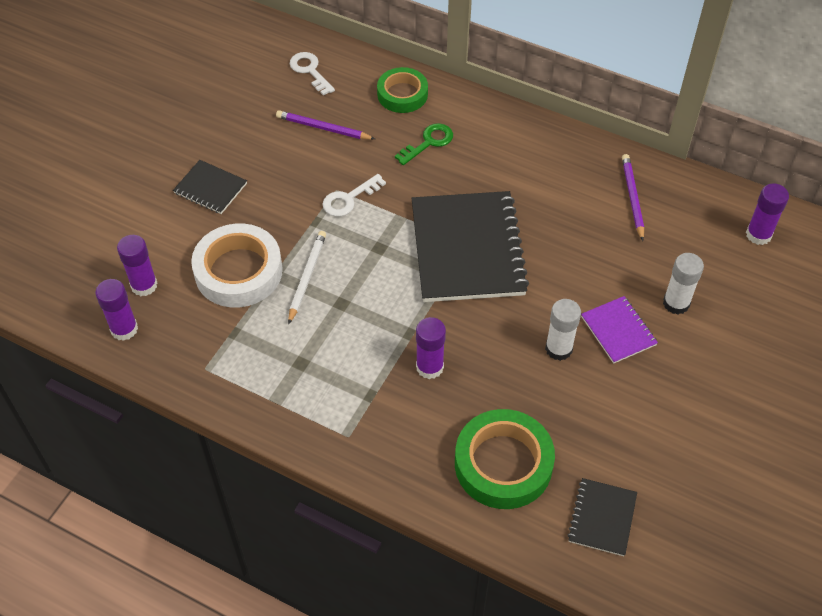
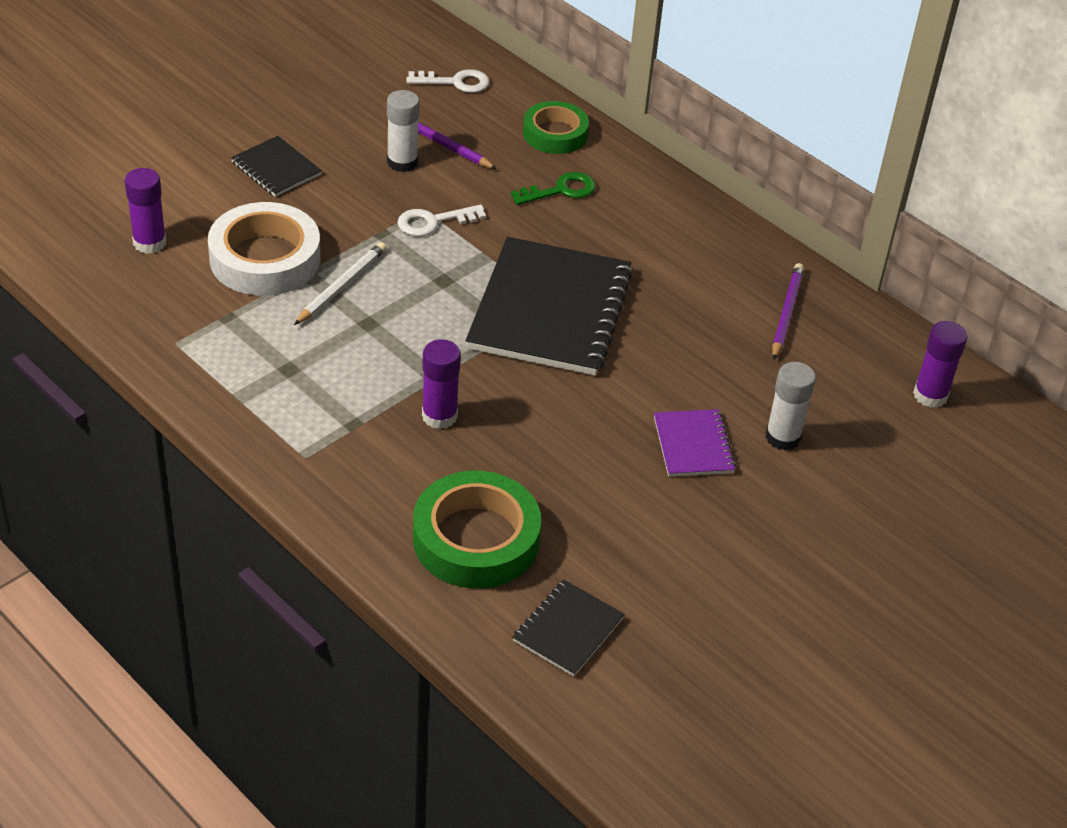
camera: 15 degrees right, 10 degrees down
purple glue stick [95,279,138,341] -> none
white key [290,52,335,96] -> white key turned 105 degrees clockwise [406,69,490,93]
white glue stick [545,299,581,361] -> white glue stick moved to [387,90,420,172]

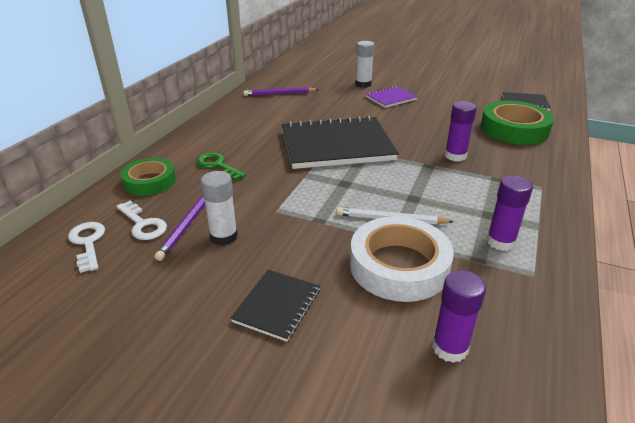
camera: 110 degrees left, 10 degrees down
white key [397,205,486,236] -> white key moved to [116,201,167,240]
purple glue stick [913,321,967,408] -> purple glue stick moved to [486,175,533,251]

